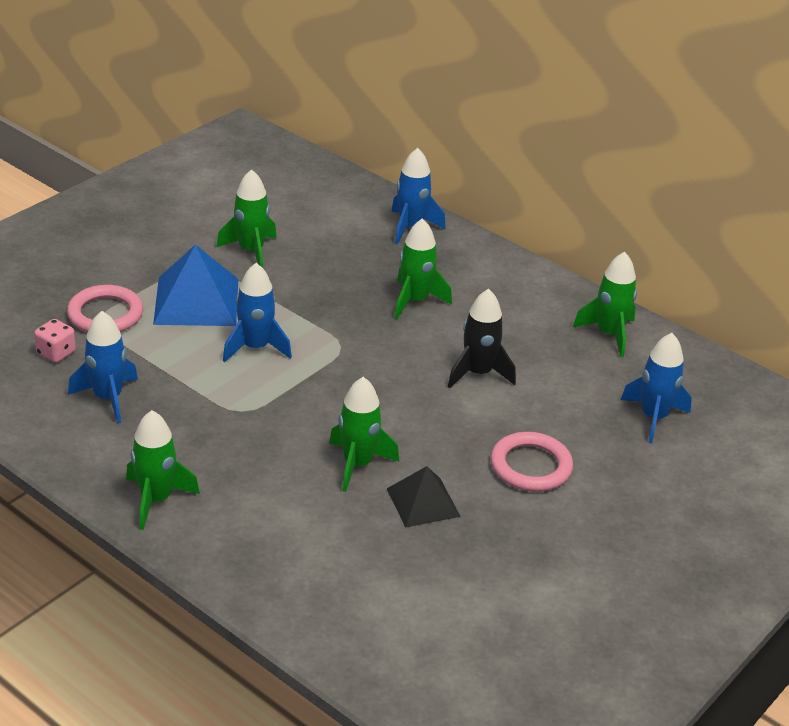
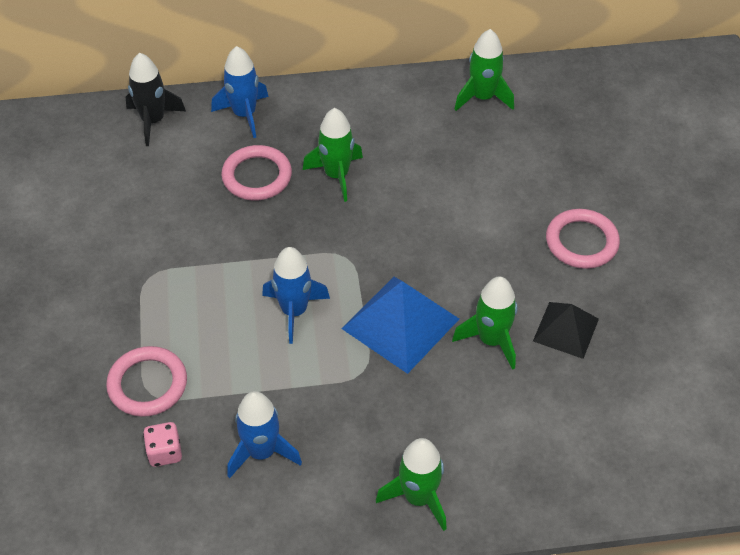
camera: 45 degrees left, 15 degrees up
blue pyramid [153,245,238,326] -> blue pyramid moved to [341,277,459,374]
green rocket [216,169,277,268] -> none
black rocket [448,289,516,388] -> black rocket moved to [126,53,186,146]
blue rocket [621,333,692,443] -> none
none -> pink ring [221,145,292,200]

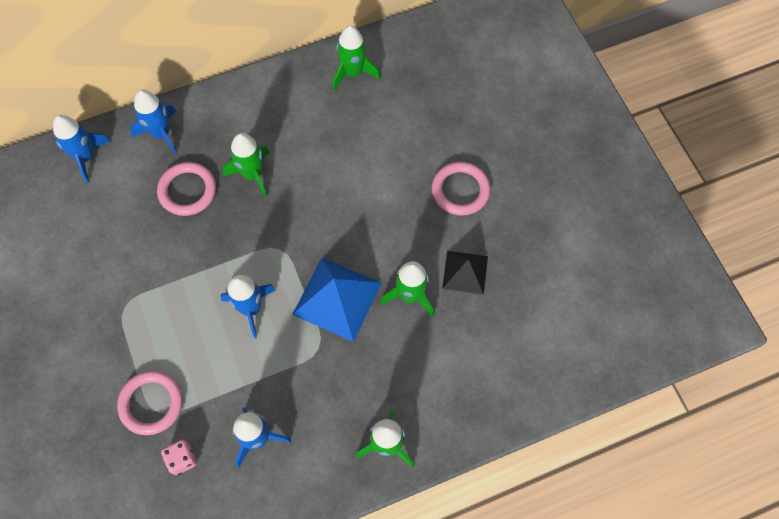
camera: 15 degrees left, 15 degrees up
black rocket [126,53,186,146] -> blue rocket [53,115,111,183]

